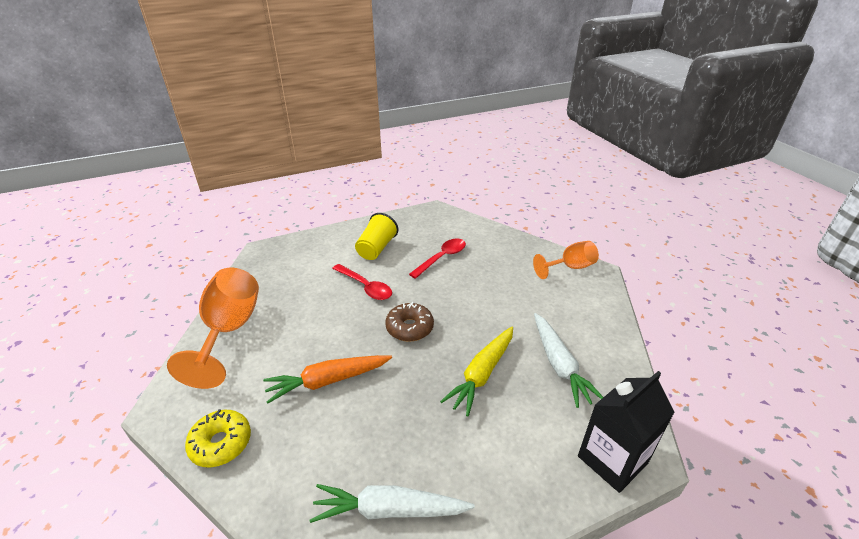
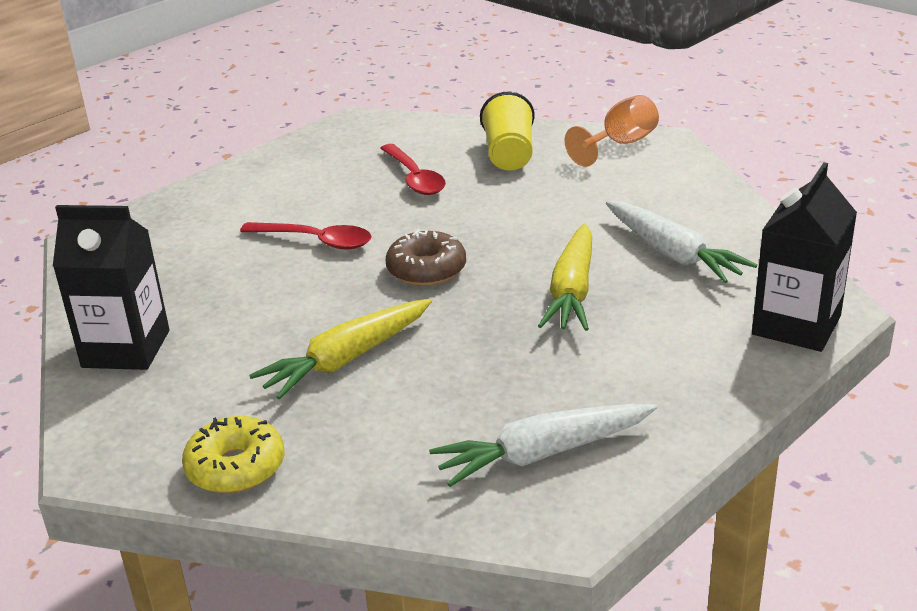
camera: 20 degrees left, 5 degrees down
orange goblet [167,268,259,389] -> black carton [53,205,169,370]
orange carrot [263,355,392,403] -> yellow carrot [249,299,432,400]
yellow cup [355,213,399,260] -> yellow cup moved to [480,92,535,171]
red spoon [409,238,466,279] -> red spoon turned 135 degrees clockwise [380,144,446,195]

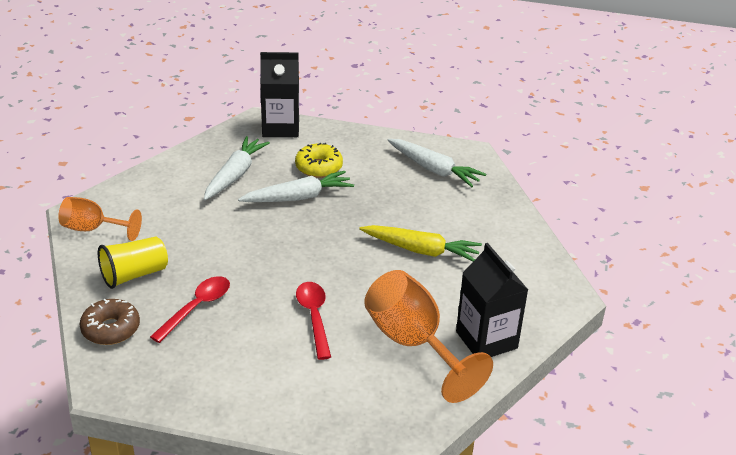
camera: 125 degrees left, 5 degrees up
yellow donut [182,416,284,494] -> yellow donut moved to [295,143,343,178]
brown donut [386,229,466,286] -> brown donut moved to [79,299,140,345]
yellow carrot [538,224,592,331] -> white carrot [238,171,354,202]
none -> orange goblet [364,270,493,403]

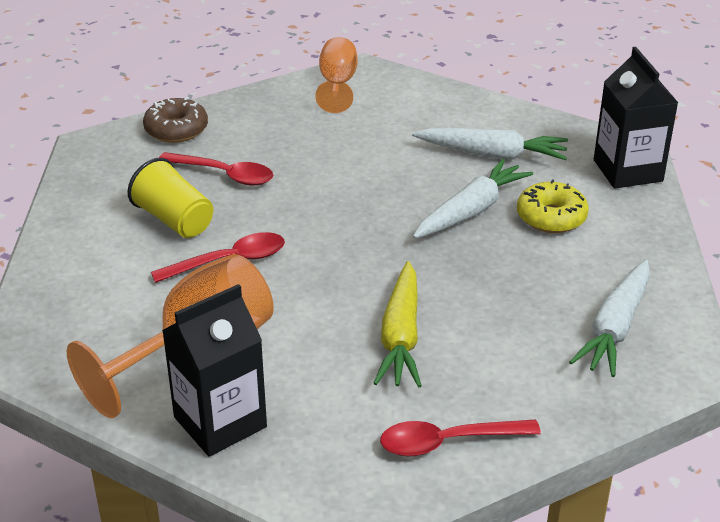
camera: 80 degrees right, 0 degrees up
yellow cup [98,237,168,289] -> yellow cup moved to [127,158,213,238]
white carrot [238,171,354,202] -> white carrot turned 105 degrees counterclockwise [413,159,533,239]
none -> red spoon [380,419,541,457]

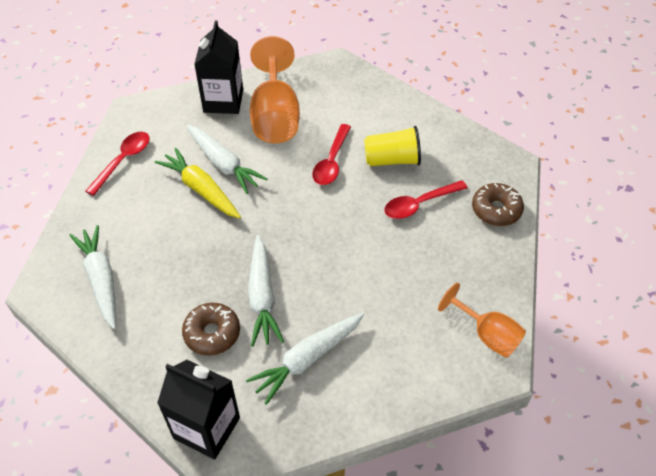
camera: 130 degrees right, 15 degrees up
yellow donut [517,179,589,233] -> brown donut [182,303,240,356]
none -> white carrot [186,125,268,194]

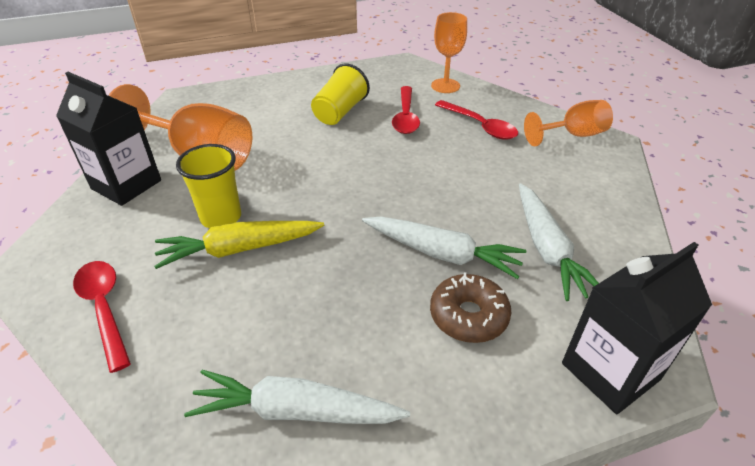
camera: 60 degrees left, 10 degrees down
white carrot [186,125,268,194] -> yellow cup [176,144,241,228]
red spoon [312,124,351,185] -> red spoon moved to [435,100,518,140]
brown donut [472,183,524,226] -> orange goblet [431,12,467,93]

